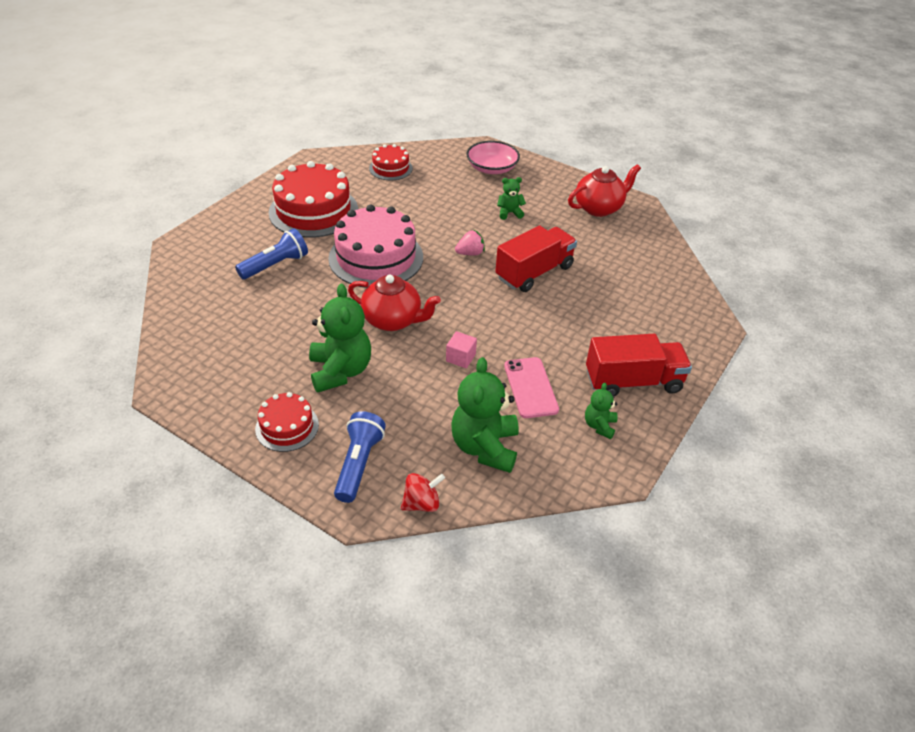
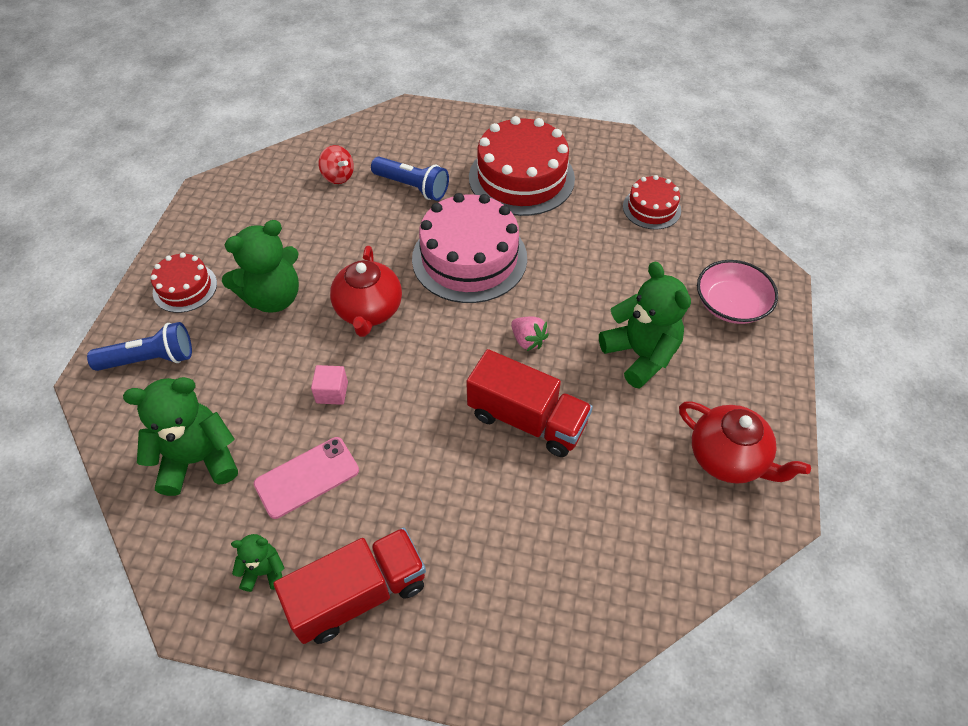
camera: 70 degrees right, 10 degrees up
red spinning top [401,473,445,512] -> red spinning top moved to [319,145,354,184]
green teddy bear [497,177,526,220] -> green teddy bear [599,262,691,389], size x1.98
red truck [586,334,692,396] -> red truck turned 90 degrees counterclockwise [274,528,426,644]

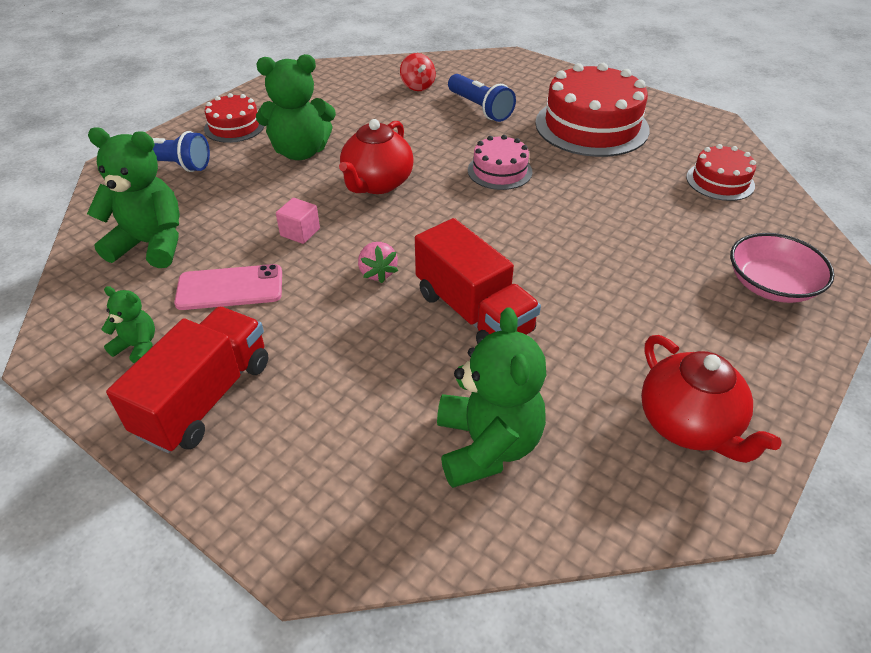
camera: 25 degrees right, 10 degrees down
red truck [274,528,426,644] -> red truck turned 60 degrees counterclockwise [106,307,268,453]
pink cake [412,193,527,303] -> pink cake [468,135,532,190], size x0.53
pink strawberry [511,317,549,351] -> pink strawberry moved to [358,242,398,283]
green teddy bear [599,262,691,389] -> green teddy bear moved to [437,307,546,488]

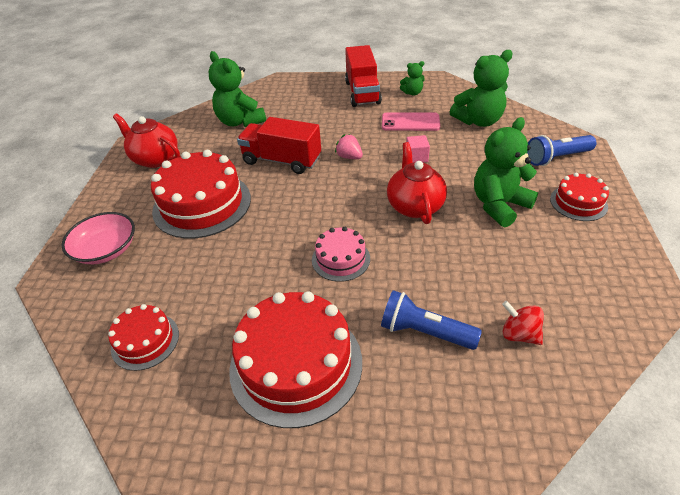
camera: 150 degrees right, 0 degrees up
pink phone [174,264,282,310] -> pink phone turned 45 degrees clockwise [382,112,440,131]
none -> red cake [151,150,251,238]

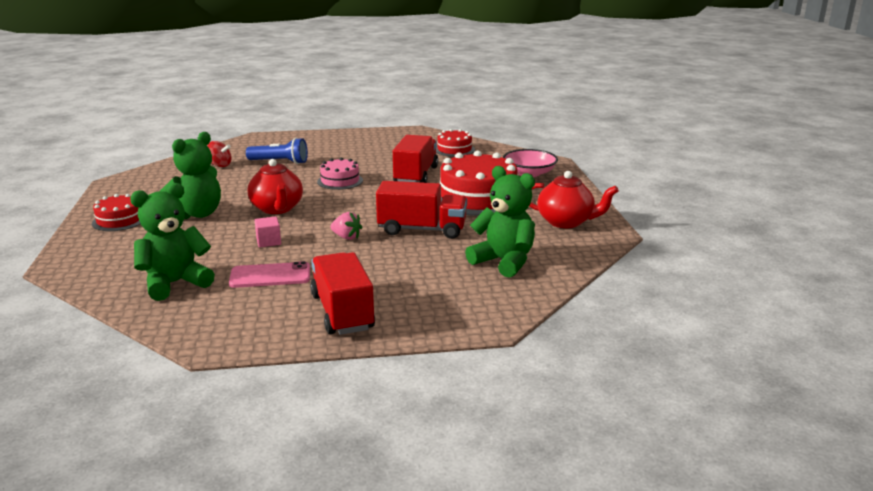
camera: 165 degrees right, 20 degrees down
red cake [229,292,362,428] -> none
green teddy bear [400,61,425,96] -> none
blue flashlight [527,135,597,166] -> none
none -> red truck [393,135,439,183]

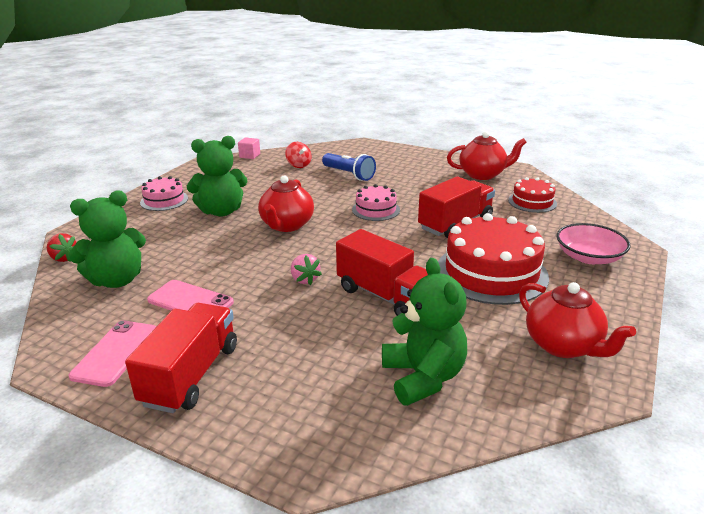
camera: 35 degrees right, 5 degrees up
red cake [92,194,141,231] -> pink cake [140,176,188,211]
green teddy bear [130,183,215,301] -> green teddy bear turned 150 degrees clockwise [68,191,146,288]
pink cube [254,216,281,247] -> pink cube moved to [238,137,260,159]
none -> red strawberry [47,233,77,262]
none -> pink phone [69,320,156,387]
none -> red teapot [447,131,527,180]

